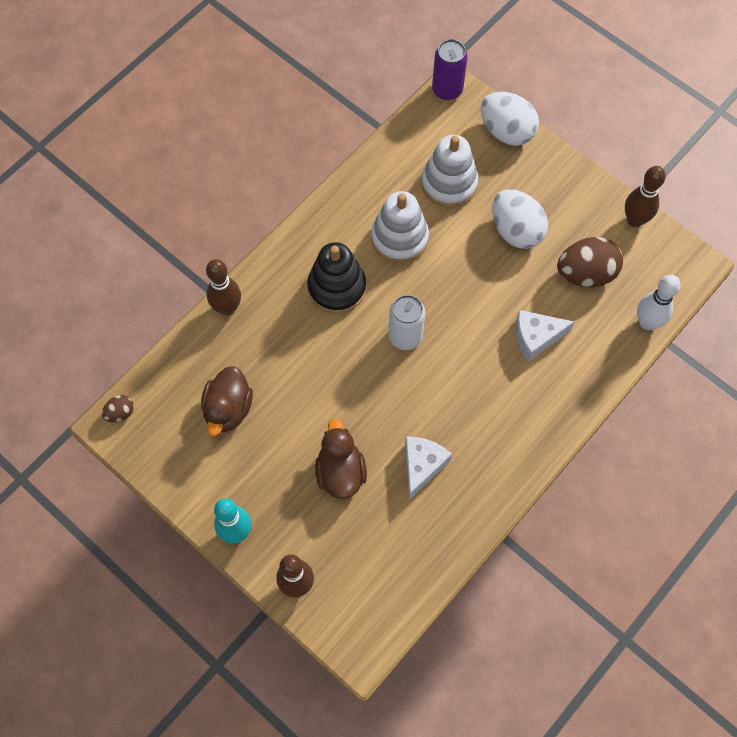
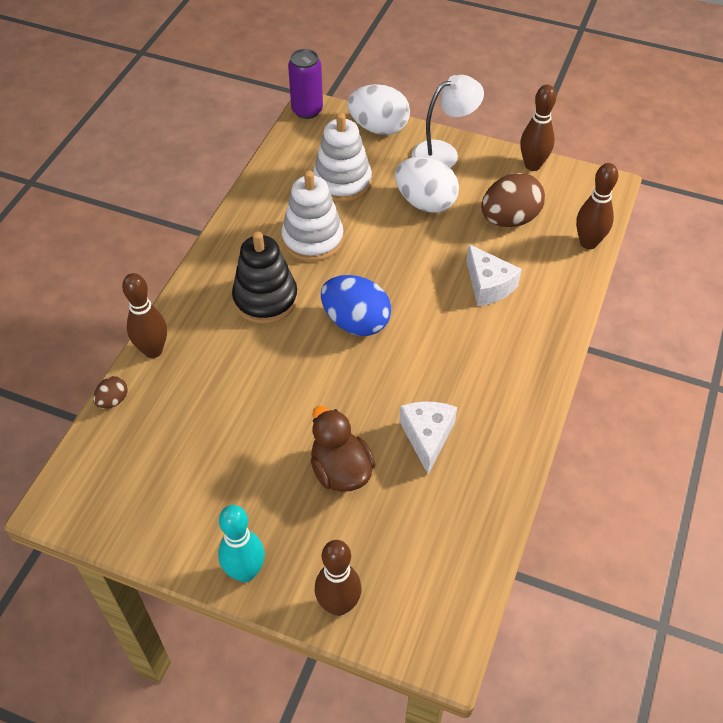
camera: 20 degrees left, 15 degrees down
brown egg [102,395,134,422] -> brown egg moved to [93,376,128,409]
brown duck [201,366,253,436] -> none
white can [388,295,425,350] -> blue egg [321,275,391,336]
white cheese [515,310,574,361] -> white cheese turned 90 degrees counterclockwise [466,244,522,306]
white bowling pin [637,275,680,330] -> brown bowling pin [576,163,618,249]
none -> white lamp [412,75,484,168]

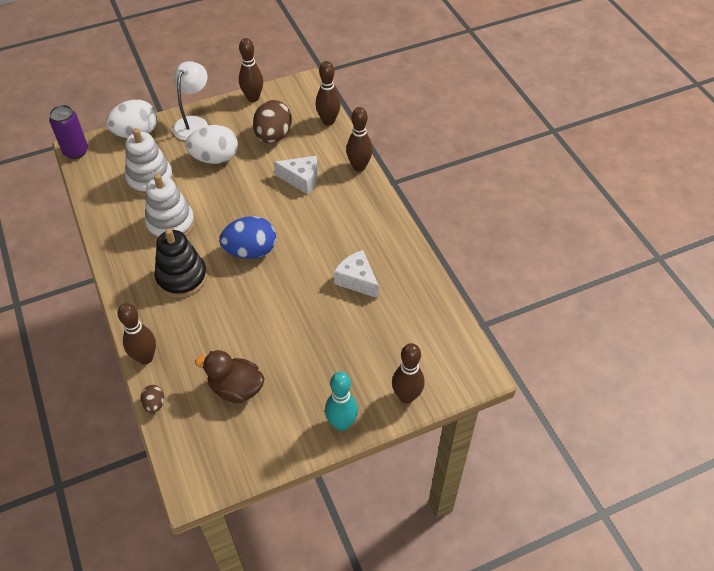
camera: 45 degrees left, 0 degrees up
brown duck [311,406,376,492] -> brown duck moved to [195,350,265,403]
none -> brown bowling pin [346,107,373,171]

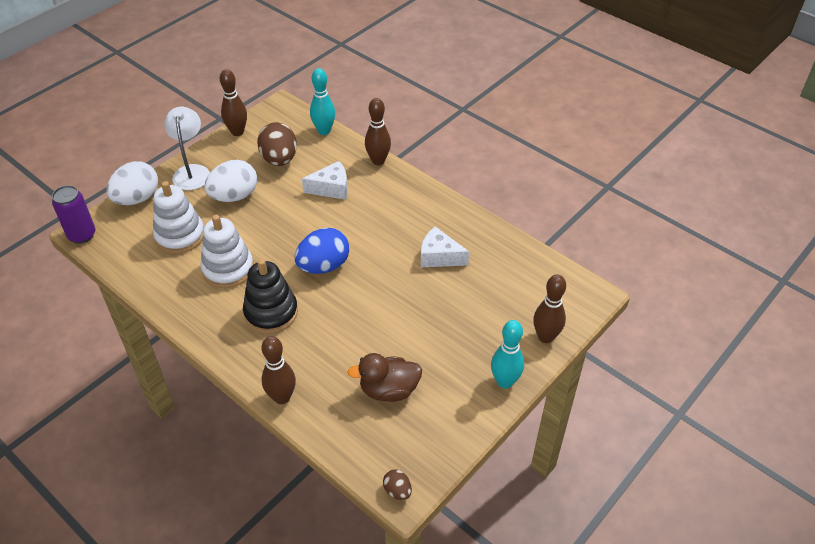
camera: 25 degrees left, 5 degrees down
brown egg [141,385,164,414] -> brown egg moved to [383,469,412,500]
brown bowling pin [316,61,341,125] -> turquoise bowling pin [310,68,335,135]

